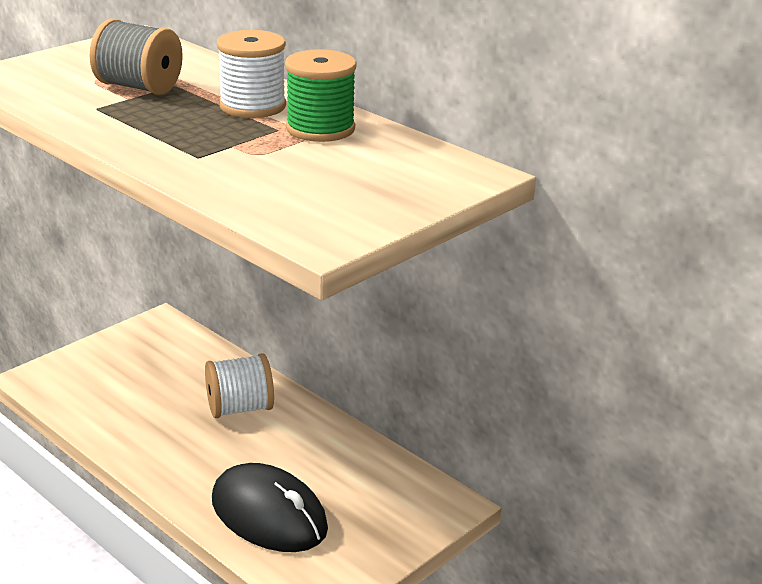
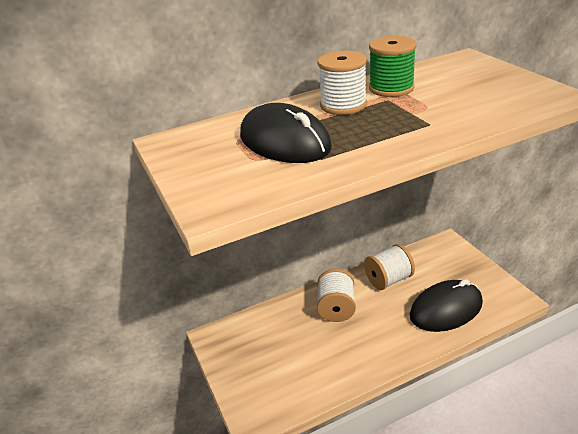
camera: 65 degrees left, 5 degrees up
grey spool [90,19,183,95] -> black mouse [240,103,332,163]
none -> white spool [364,244,415,290]

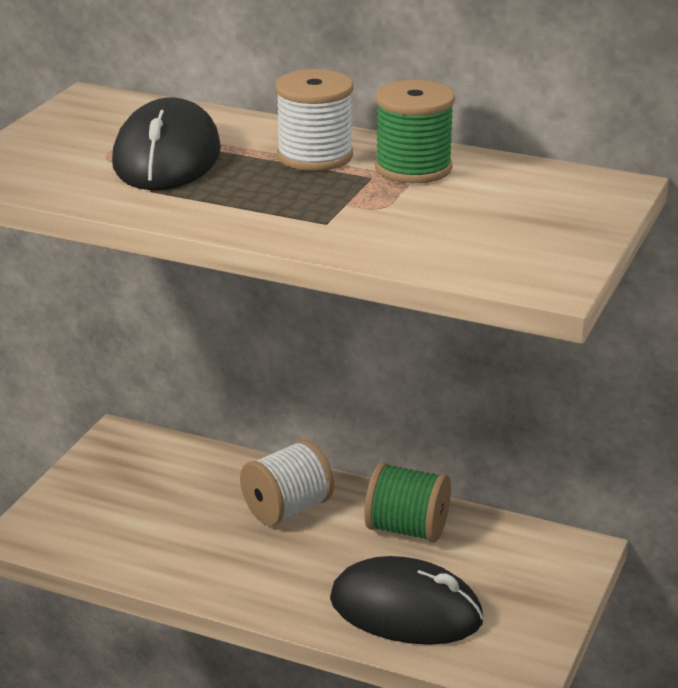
camera: 45 degrees right, 5 degrees down
white spool [364,244,415,290] -> green spool [364,462,451,543]

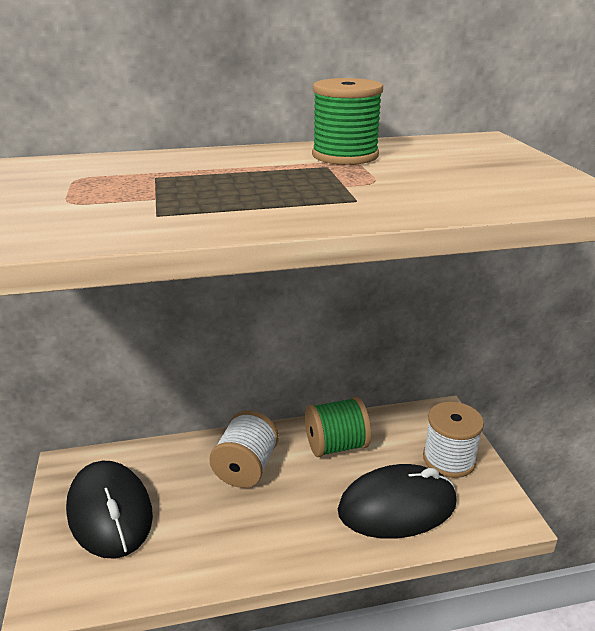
camera: 35 degrees left, 0 degrees up
black mouse [112,97,221,190] -> black mouse moved to [66,461,153,559]
white spool [276,69,353,171] -> white spool moved to [423,402,484,478]

